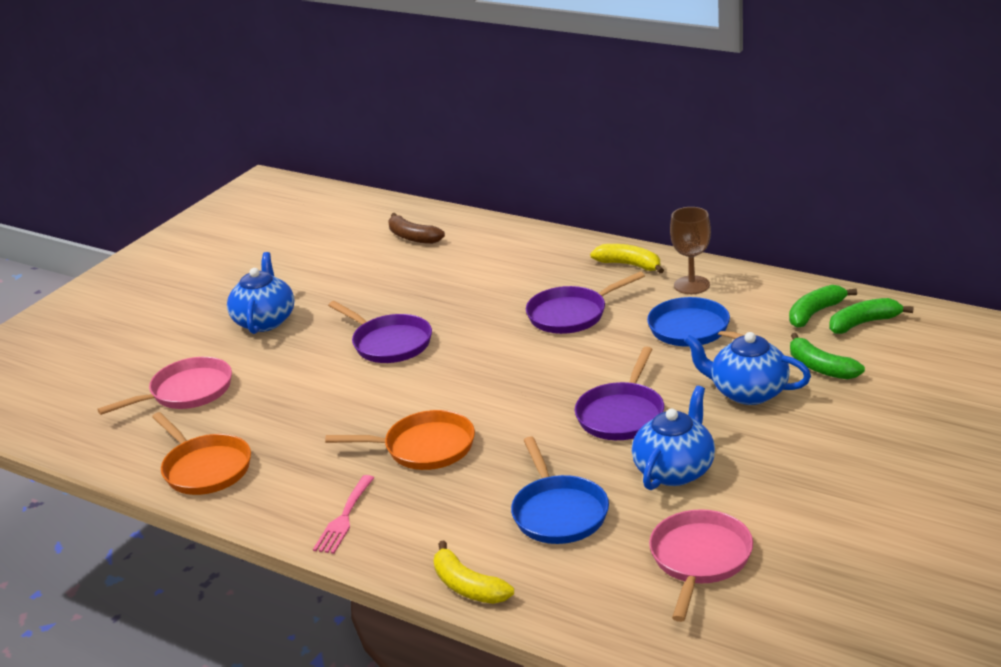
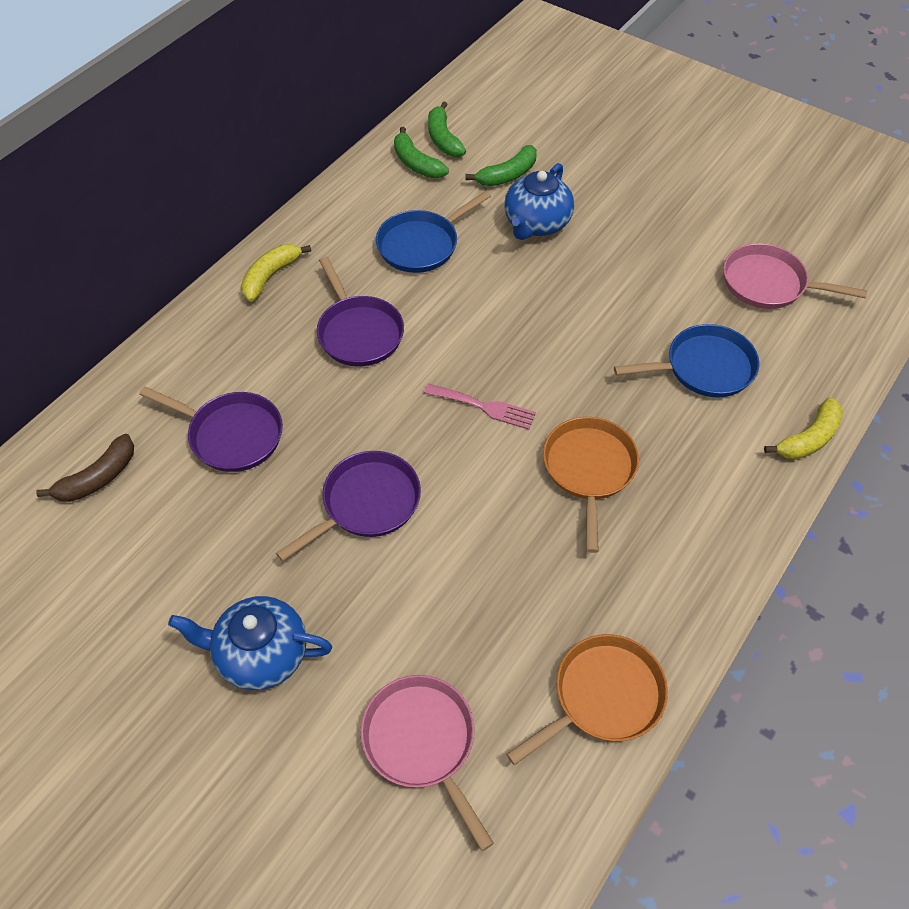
camera: 90 degrees left, 25 degrees up
pink fork [313,475,374,554] -> pink fork moved to [424,383,536,430]
purple pan [575,347,664,440] -> purple pan moved to [139,386,283,472]
blue teapot [632,386,715,490] -> none
brown goblet [670,207,711,294] -> none

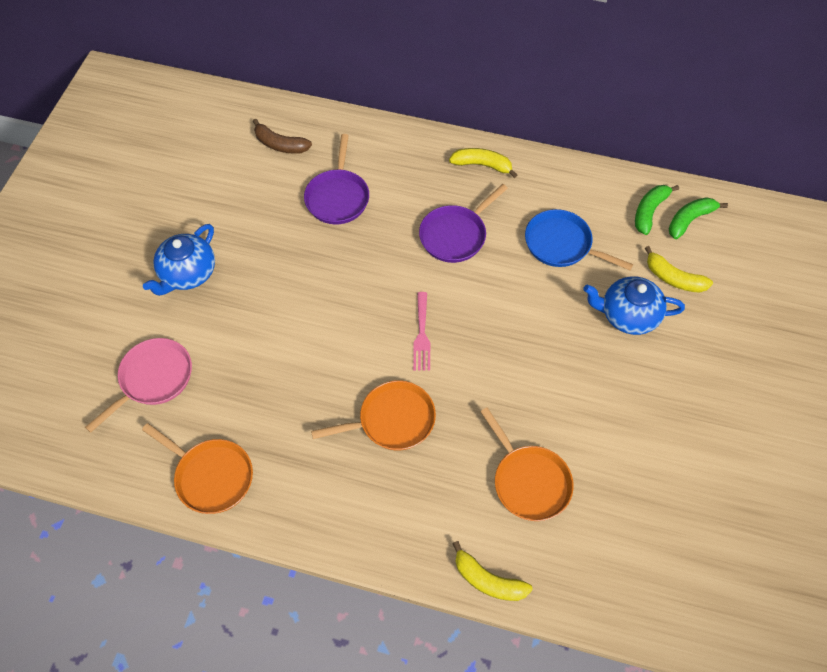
camera: 70 degrees right, 5 degrees up
blue teapot [168,596,332,690] -> blue teapot turned 135 degrees counterclockwise [143,224,215,296]
purple pan [276,451,421,561] -> none
green banana [465,145,537,186] -> yellow banana [645,246,713,293]
blue pan [614,324,760,397] -> orange pan [480,407,574,521]
pink pan [723,243,867,309] -> none

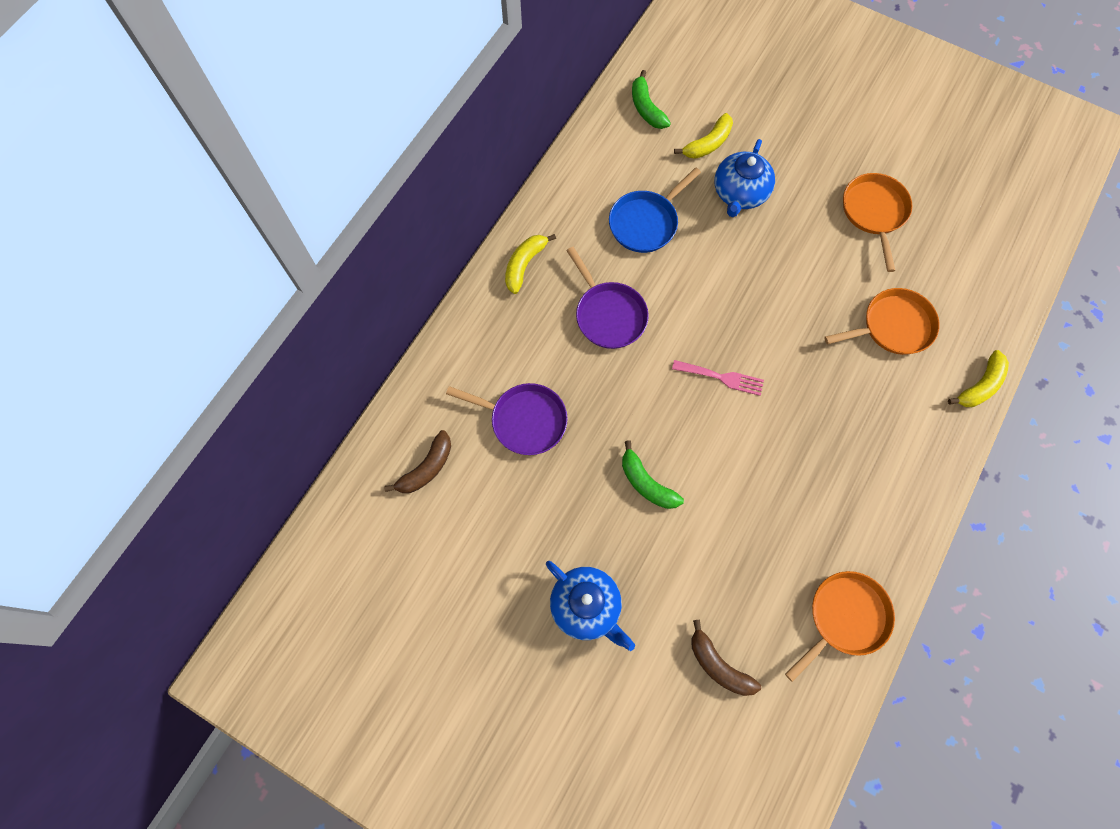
camera: 75 degrees left, 10 degrees up
pink pan [85,338,192,433] -> brown banana [692,620,761,696]
orange pan [311,380,436,450] -> orange pan moved to [843,173,913,272]
green banana [635,185,679,235] -> green banana moved to [622,440,684,509]

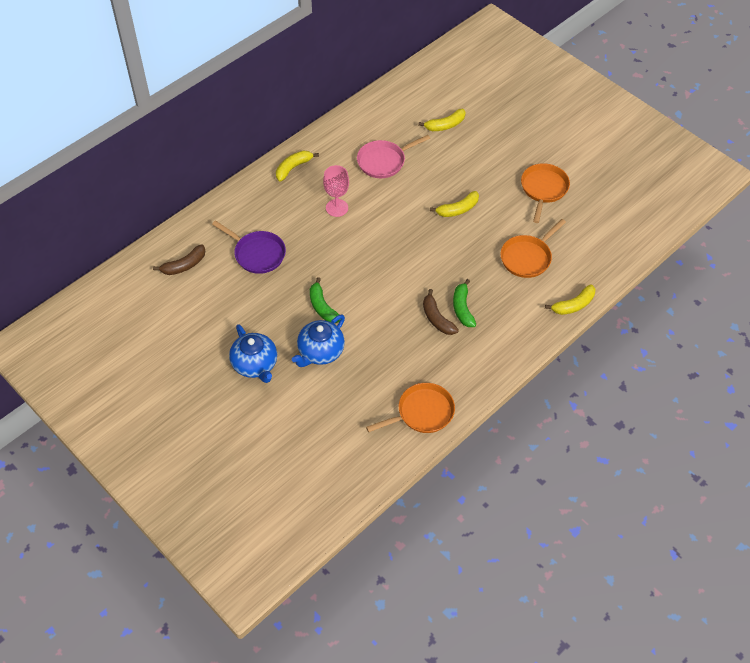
camera: 15 degrees right, 15 degrees down
purple pan [566,247,649,349] -> pink goblet [323,165,349,217]
blue pan [609,168,701,253] -> pink pan [357,135,430,178]
green banana [632,70,671,129] -> green banana moved to [453,279,476,327]
pink fork [672,360,764,396] -> none
brown banana [692,620,761,696] -> brown banana moved to [423,289,459,335]
blue teapot [714,139,775,217] -> blue teapot moved to [292,314,345,367]
orange pan [824,288,940,355] -> orange pan turned 135 degrees clockwise [500,219,566,278]
none -> yellow banana [430,191,479,217]

